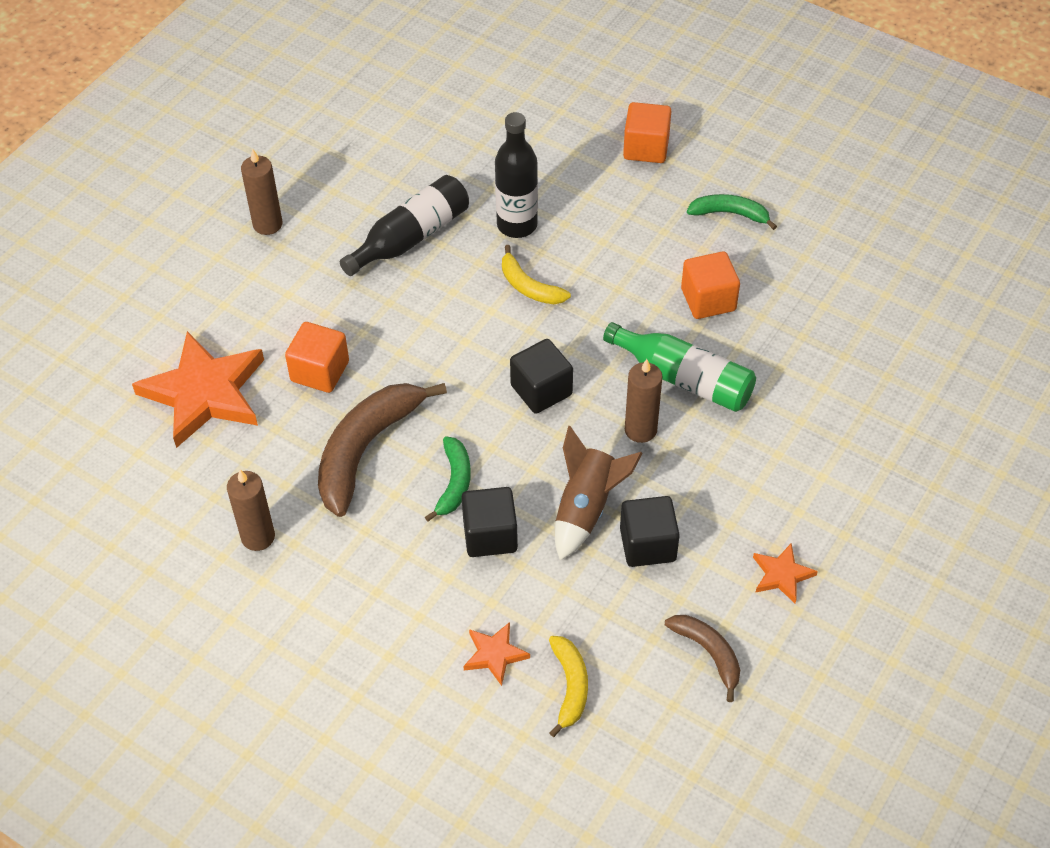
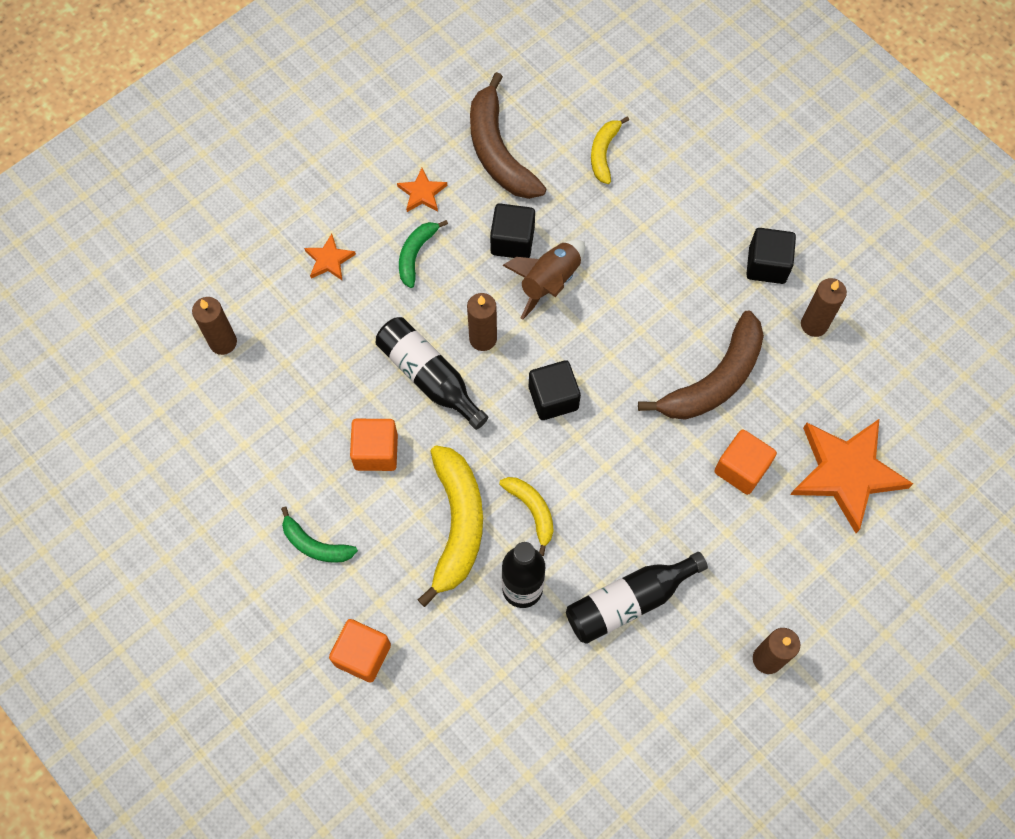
camera: 165 degrees left, 15 degrees up
green banana [425,436,471,522] -> green banana moved to [399,220,448,288]
black cube [462,487,518,557] -> black cube moved to [746,228,796,284]
orange star [463,622,530,686] -> orange star moved to [304,234,356,281]
green bottle [603,322,756,412] -> black bottle [376,317,488,430]
brown banana [665,615,740,702] -> brown banana [470,72,547,199], size x1.85
none -> brown candle [192,297,237,355]
none -> yellow banana [418,445,483,607]

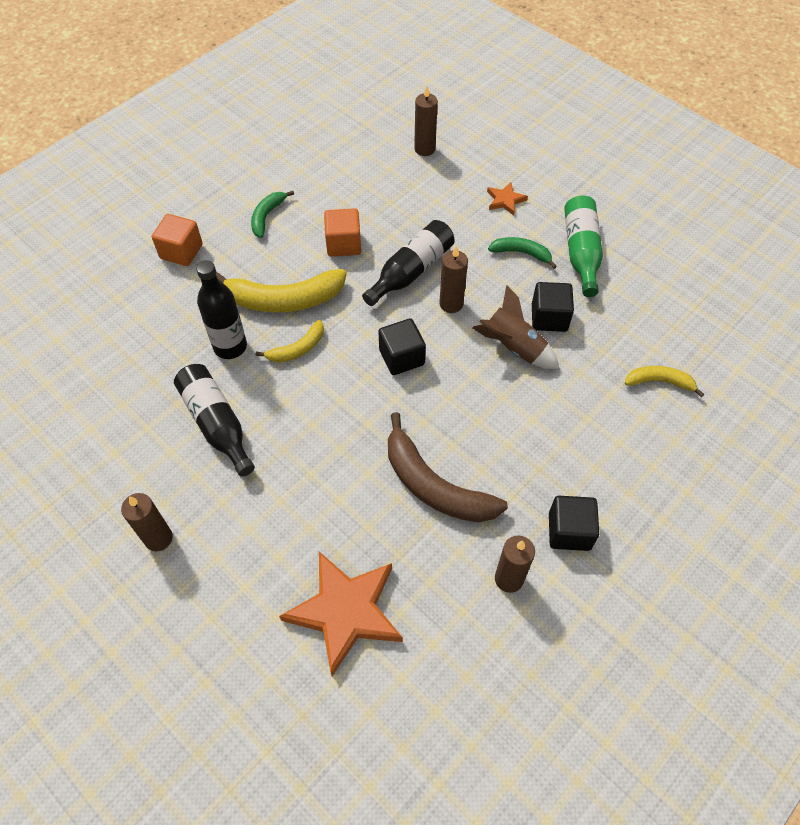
camera: 85 degrees right, 10 degrees down
orange star [397,168,447,212] -> green bottle [564,196,603,297]
brown banana [470,72,547,199] -> none
orange cube [714,429,777,495] -> none

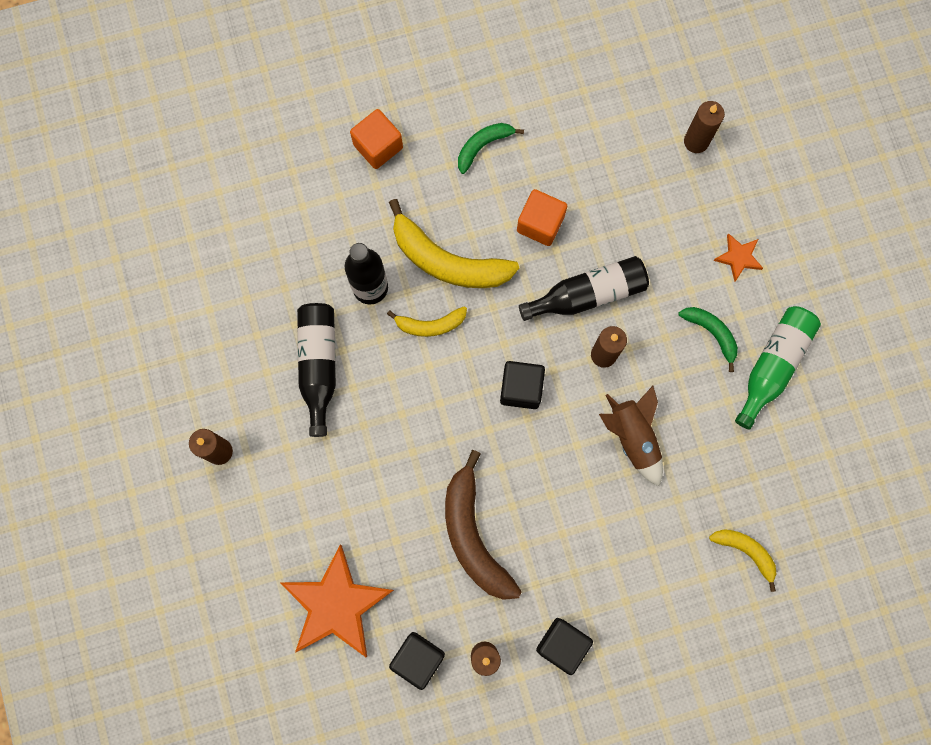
camera: 30 degrees right, 20 degrees up
black cube [532,282,574,332] -> black cube moved to [389,632,445,690]

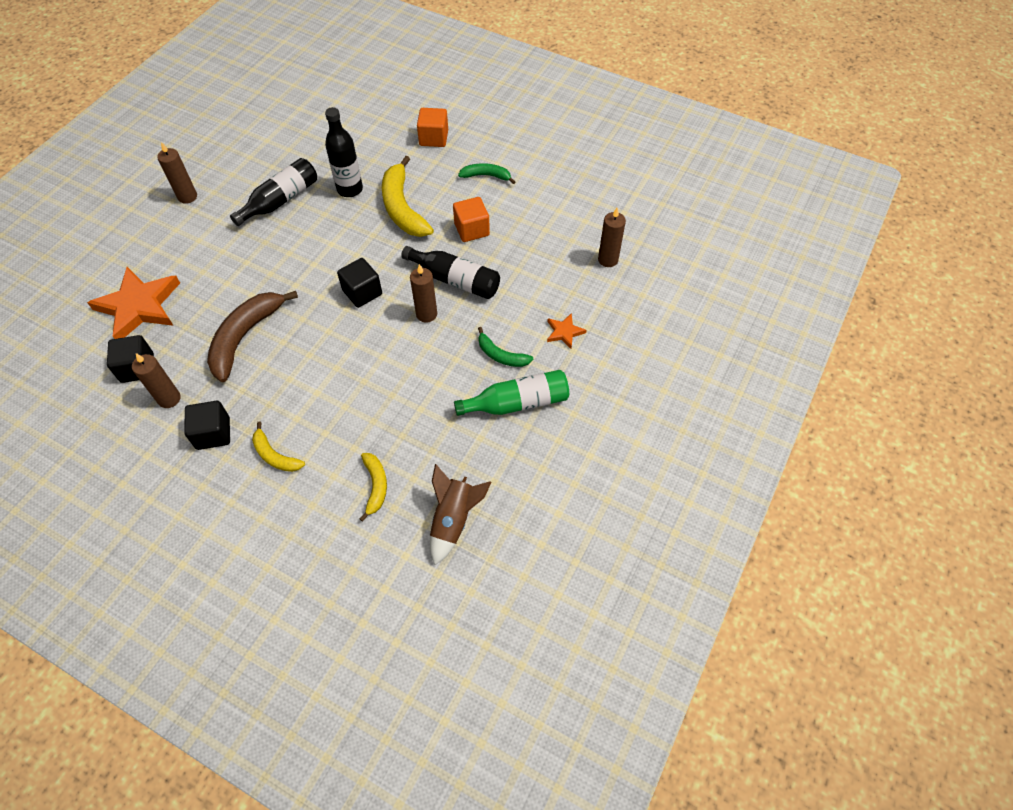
camera: 45 degrees right, 20 degrees down
yellow banana [387,306,467,337] -> yellow banana moved to [252,422,305,472]
brown rocket [599,386,663,486] -> brown rocket moved to [430,464,491,565]
green banana [679,307,738,372] -> green banana turned 120 degrees clockwise [478,327,533,367]

